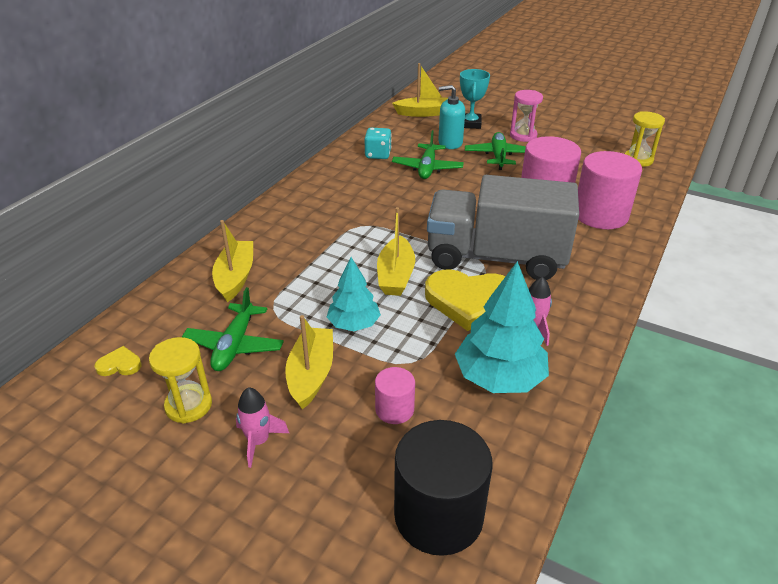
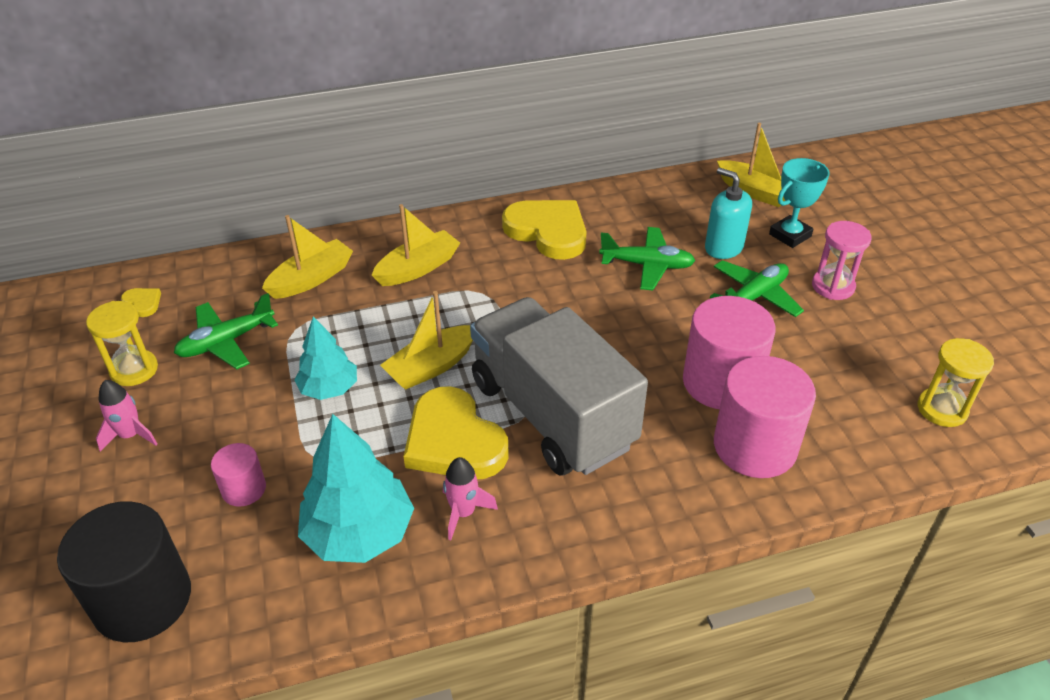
camera: 45 degrees right, 5 degrees up
yellow boat [285,315,333,409] -> yellow boat moved to [372,204,460,286]
turquoise dice [364,128,391,159] -> none
green plane [392,130,464,179] -> green plane turned 135 degrees counterclockwise [599,227,695,291]
none -> yellow heart [502,200,587,260]

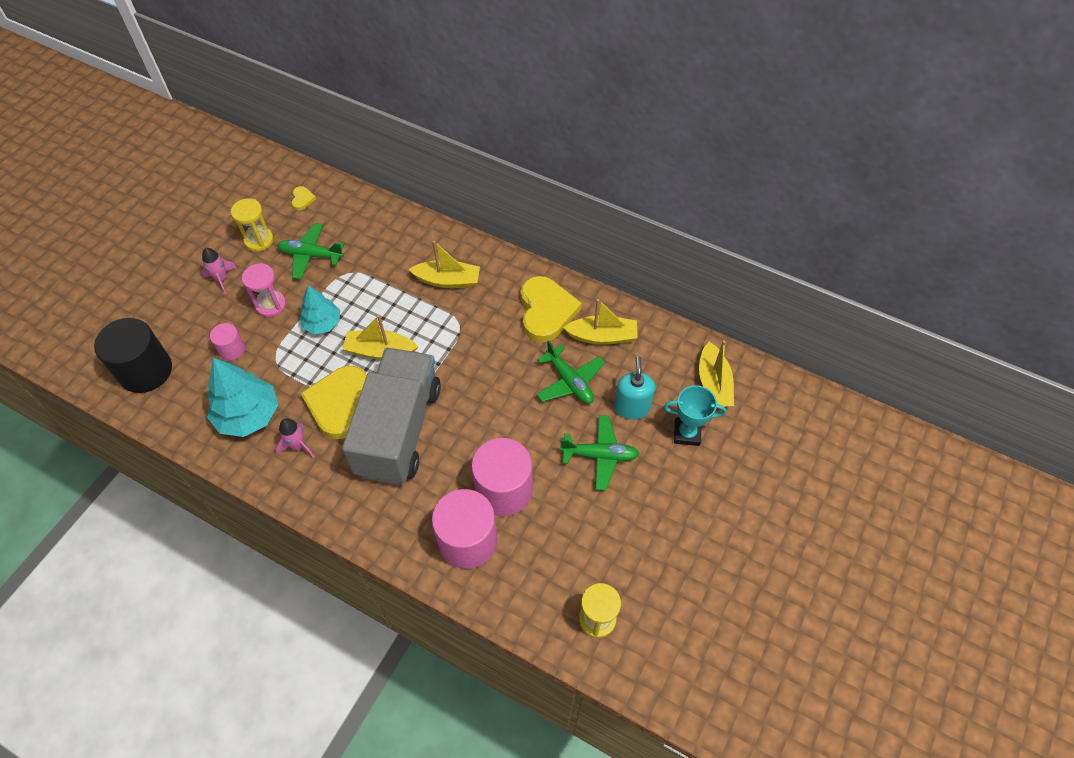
camera: 45 degrees right, 15 degrees up
yellow boat [262,215,353,299] -> yellow boat moved to [563,299,638,345]
pink hourglass [812,221,872,300] -> pink hourglass moved to [242,263,286,317]

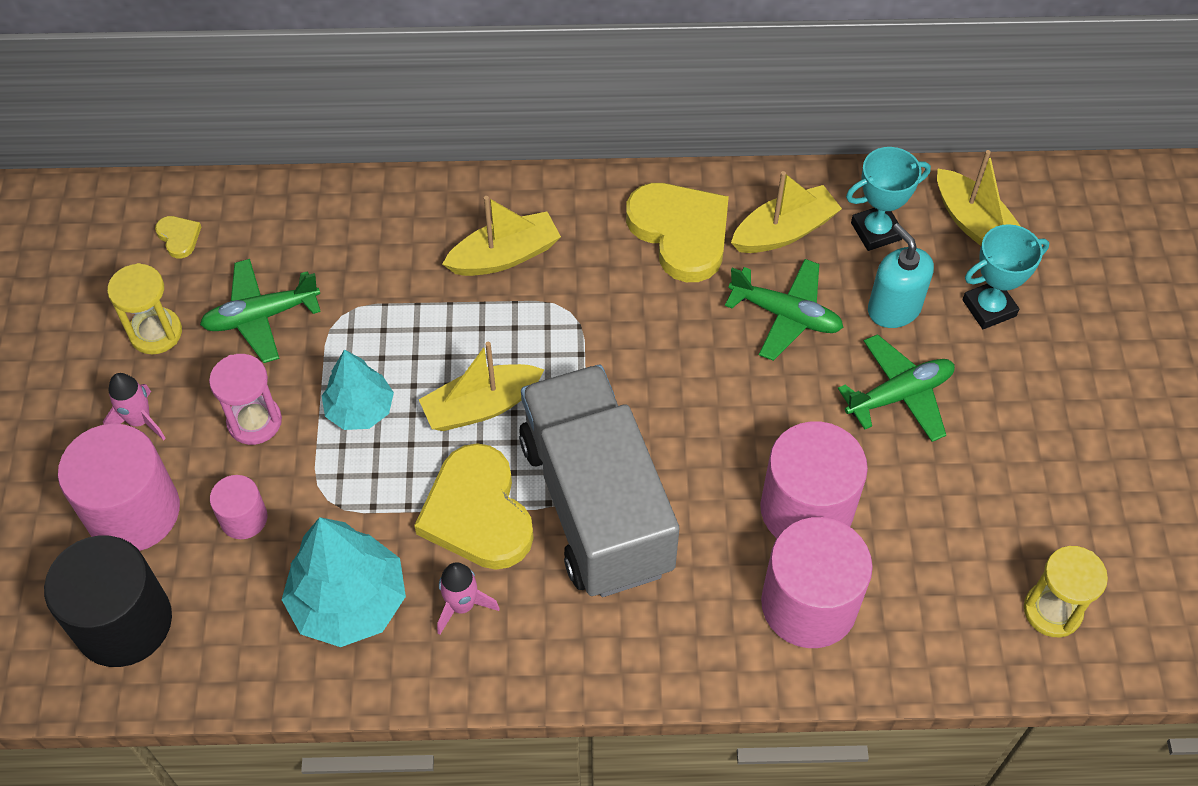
camera: 30 degrees left, 0 degrees up
none -> pink cylinder [58,424,180,551]
none -> turquoise trophy [846,147,931,251]

